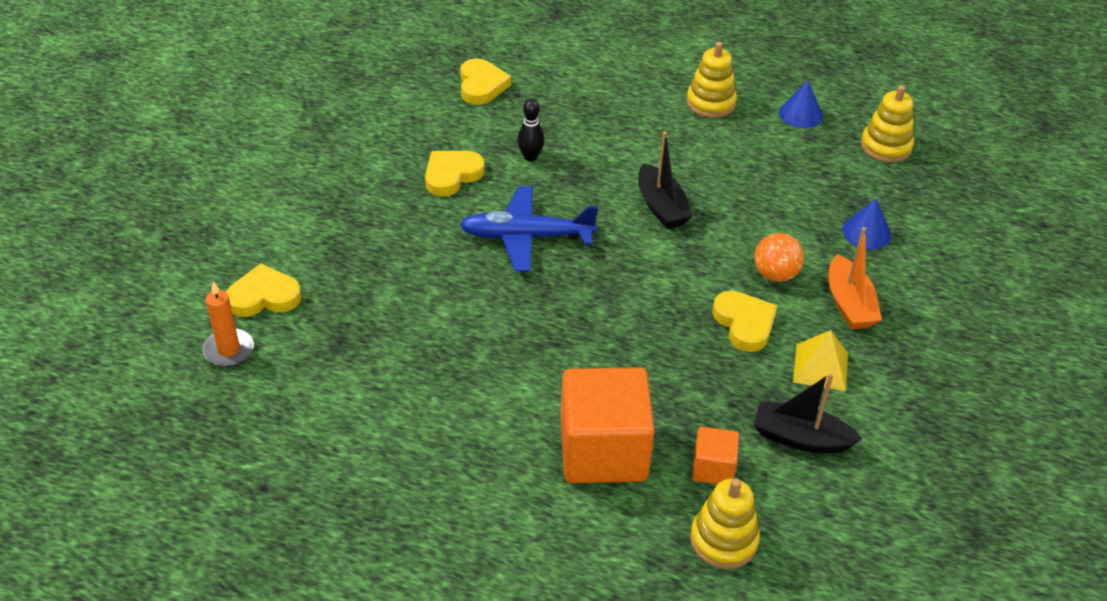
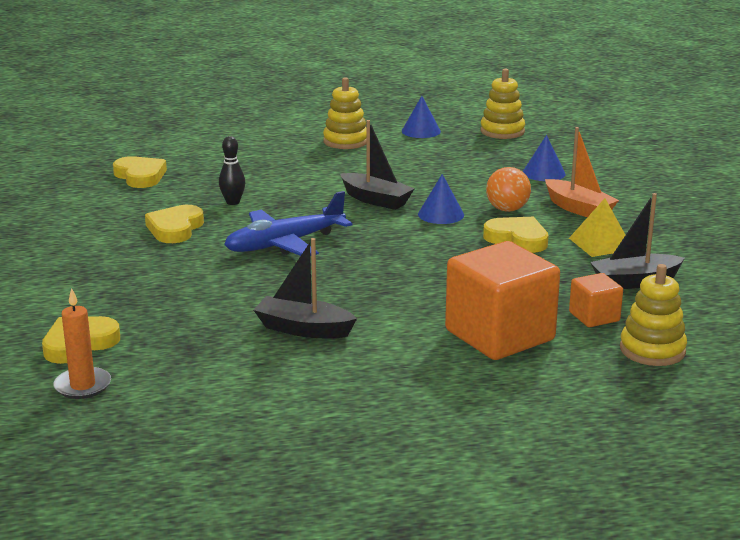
camera: 30 degrees left, 20 degrees down
none -> black boat [254,238,357,338]
none -> blue cone [418,174,464,224]

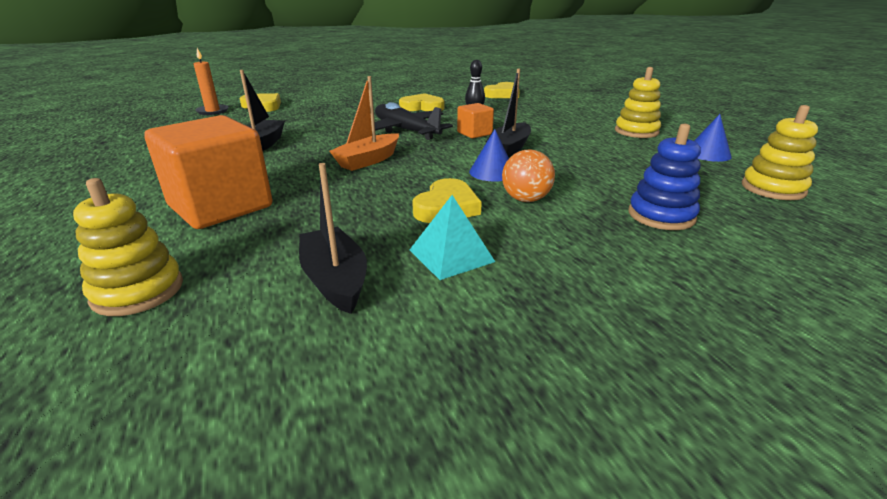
camera: 80 degrees right, 5 degrees up
blue plane [224,191,352,256] -> black plane [375,102,453,140]
blue cone [523,135,566,181] -> blue stacking toy [629,124,701,230]
orange boat [545,127,619,217] -> orange boat moved to [329,76,399,171]
yellow pyramid [569,198,625,257] -> turquoise pyramid [410,195,495,280]
orange cube [569,273,623,327] -> orange cube moved to [457,103,494,139]

